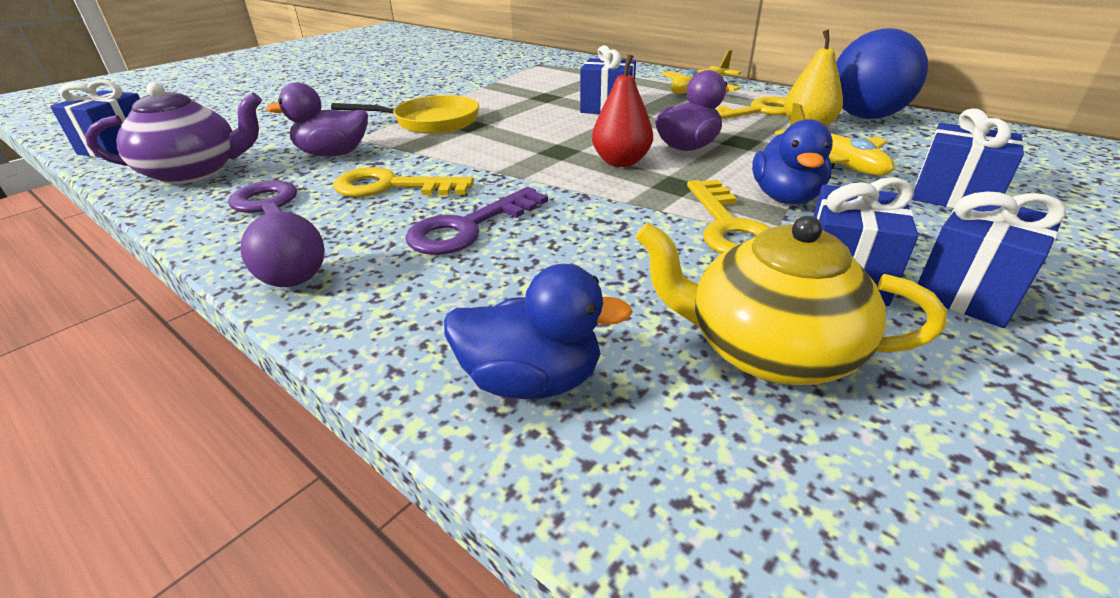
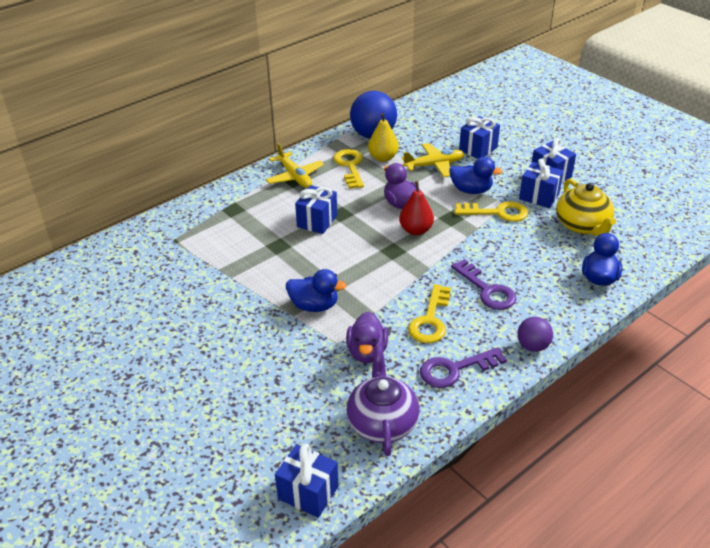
camera: 80 degrees left, 5 degrees up
yellow pan [331,95,479,134] -> blue duck [286,269,347,312]
yellow teapot [635,216,947,385] -> yellow teapot turned 45 degrees counterclockwise [556,179,616,236]

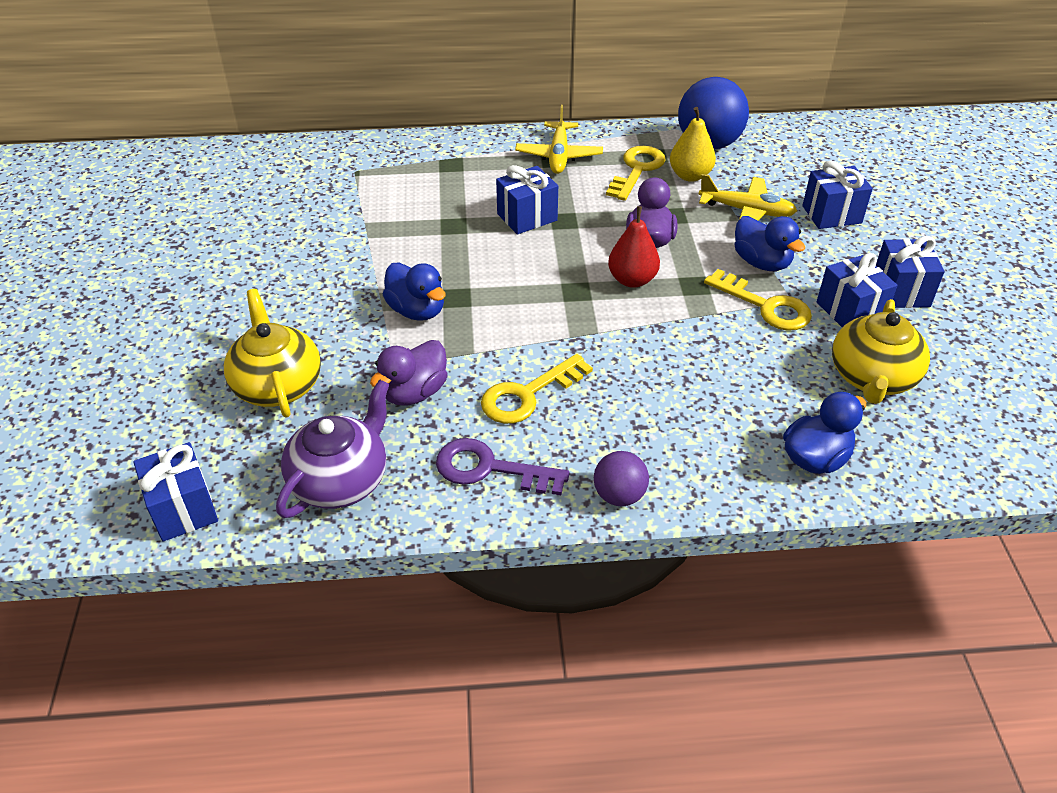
camera: 35 degrees right, 5 degrees up
purple key [451,259,516,310] -> none
none -> yellow teapot [224,289,321,417]

